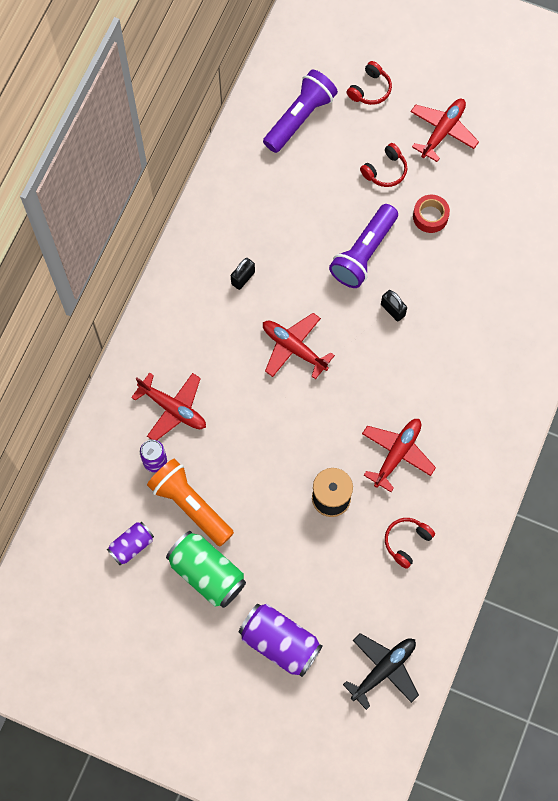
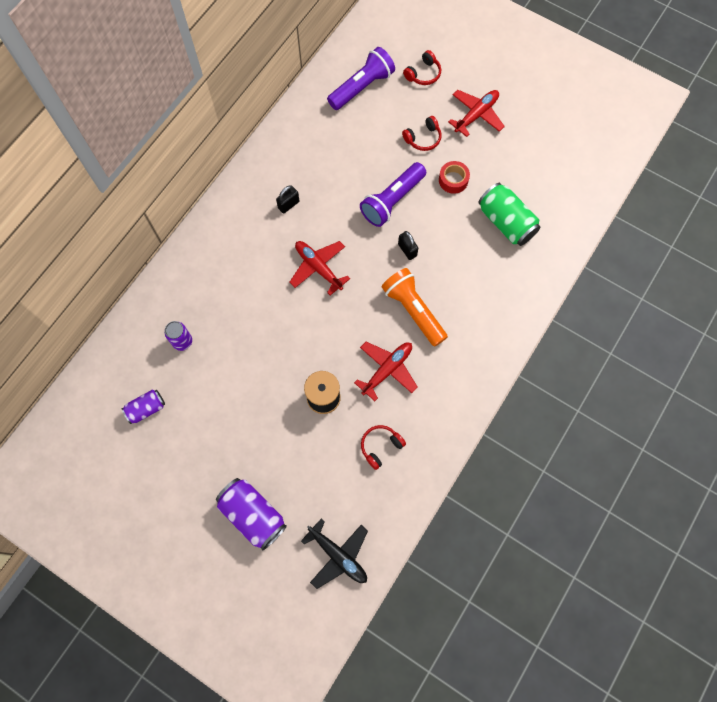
camera: 10 degrees right, 0 degrees up
red plane [131,372,206,440] -> none
orange flashlight [147,459,234,546] -> orange flashlight moved to [381,268,448,347]
green can [166,531,246,608] -> green can moved to [478,183,540,246]
black plane [343,633,419,710] -> black plane turned 75 degrees clockwise [301,519,368,589]

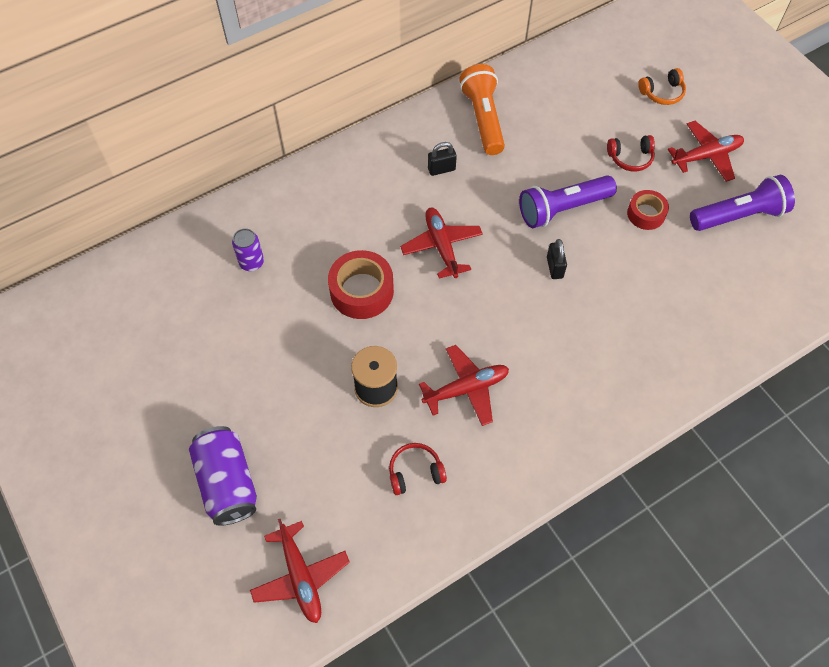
camera: 25 degrees right, 10 degrees down
purple can [122,390,165,424] -> none
black plane [301,519,368,589] -> red plane [250,519,350,623]
purple flashlight [327,47,395,110] -> purple flashlight moved to [690,175,795,231]
orange flashlight [381,268,448,347] -> orange flashlight moved to [459,64,505,155]
red headphones [403,50,441,85] -> orange headphones [638,68,686,105]
green can [478,183,540,246] -> none
none -> red tape [328,250,394,319]

